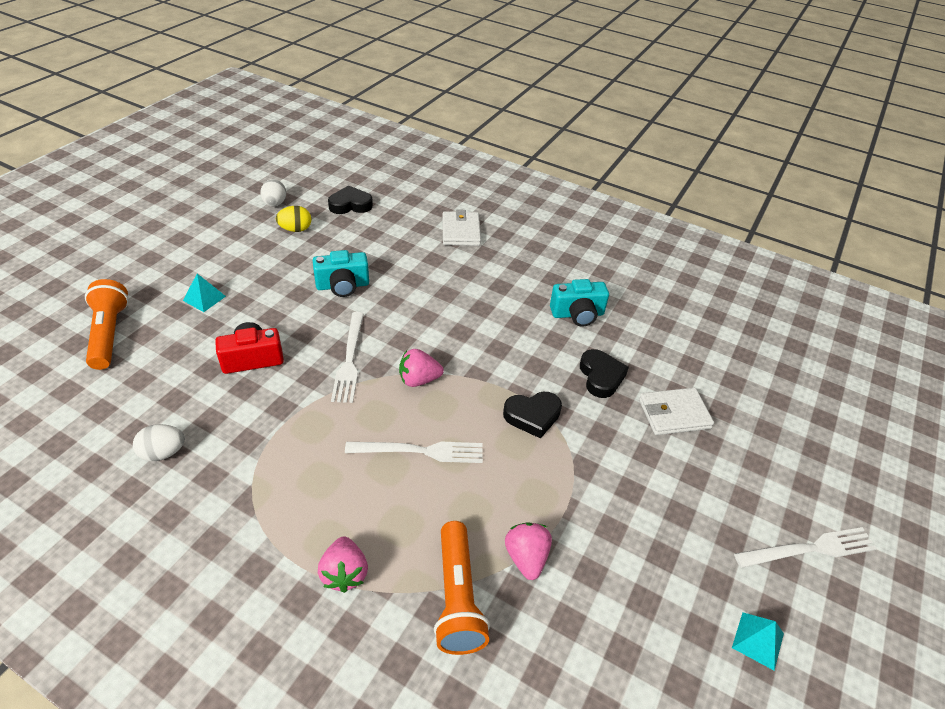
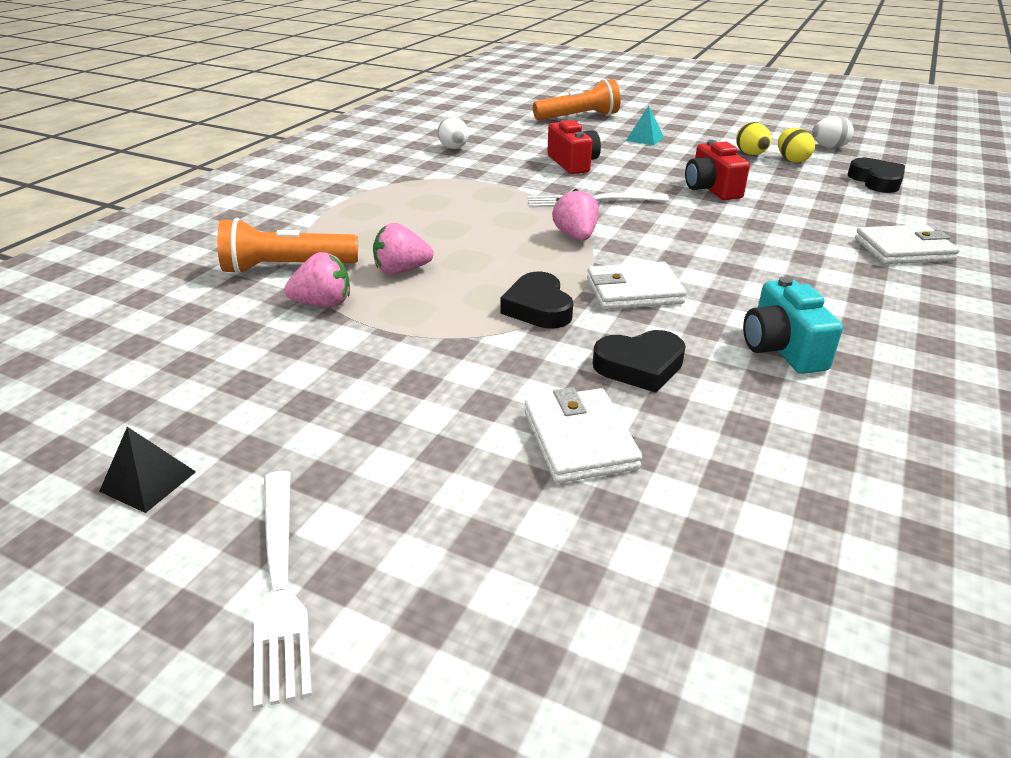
camera: 90 degrees right, 10 degrees down
turquoise camera [313,250,369,297] -> red camera [685,140,750,200]
pink strawberry [318,537,368,593] -> pink strawberry moved to [373,223,433,275]
white fork [345,442,483,463] -> none
turquoise pyramid [732,612,784,671] -> black pyramid [99,427,196,513]
none -> white wallet [587,262,686,310]
none -> yellow egg [736,122,771,155]

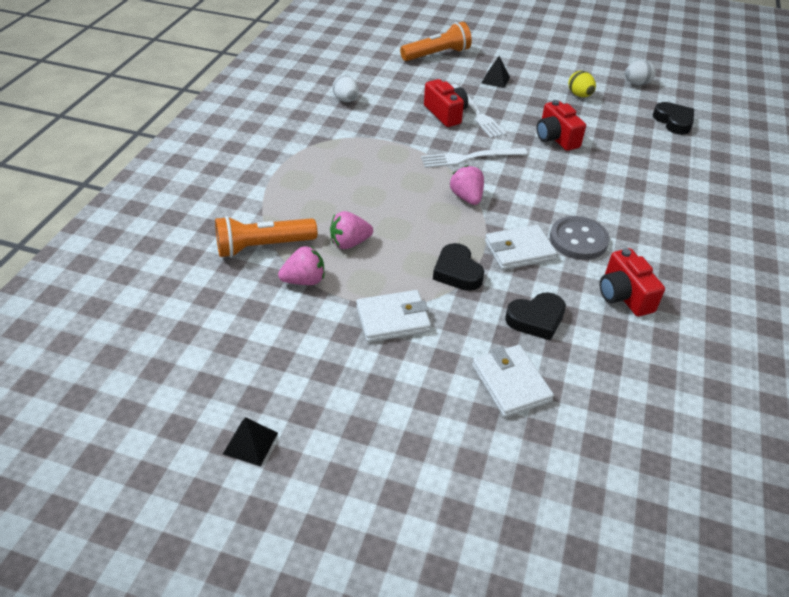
camera: 10 degrees left, 10 degrees up
white fork [253,471,312,709] -> white fork moved to [451,84,506,138]
turquoise pyramid [626,106,664,146] -> black pyramid [481,56,510,88]
turquoise camera [743,277,843,374] -> red camera [600,248,665,317]
yellow egg [778,128,815,163] -> none
white wallet [855,225,959,264] -> white wallet moved to [356,290,431,342]
none -> grey button [550,216,610,260]

